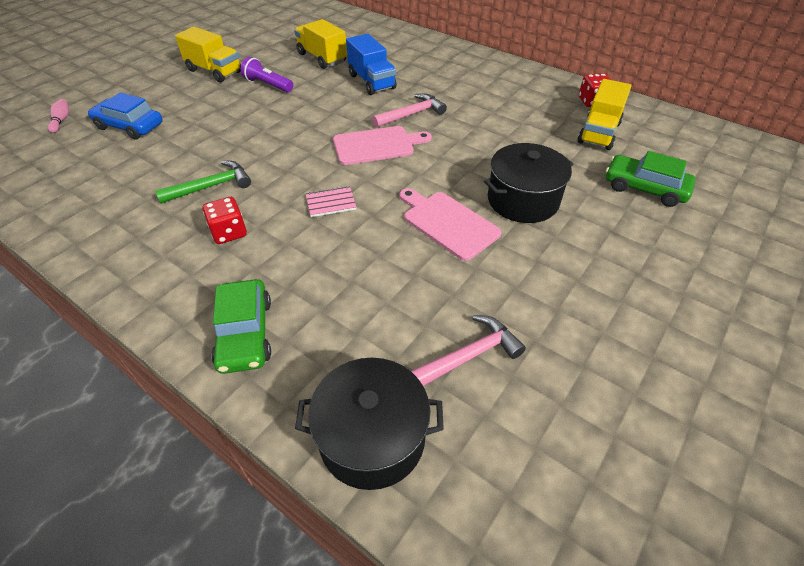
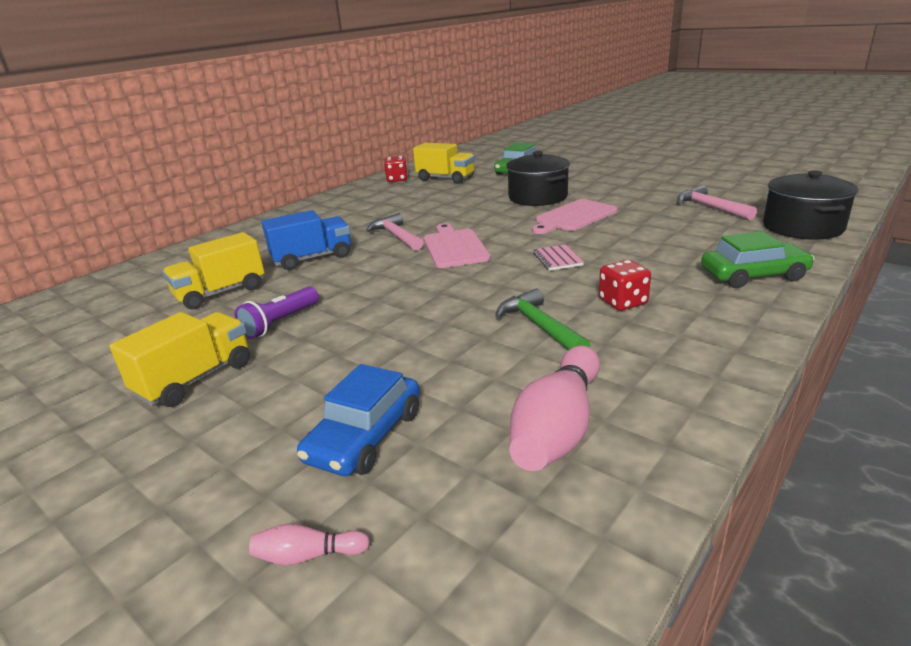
camera: 85 degrees left, 20 degrees down
none -> pink bowling pin [509,345,600,471]

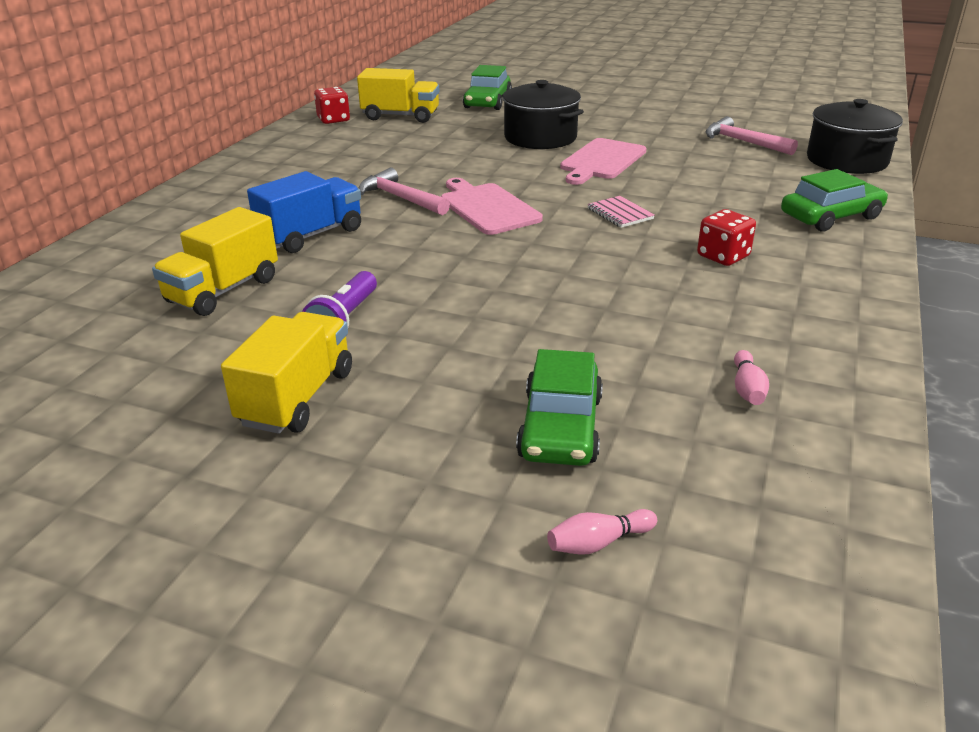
camera: 20 degrees left, 5 degrees up
blue car [297,364,420,476] -> green car [516,349,603,466]
green hammer [495,288,590,350] -> none
pink bowling pin [509,345,600,471] -> pink bowling pin [734,350,769,405], size x0.44

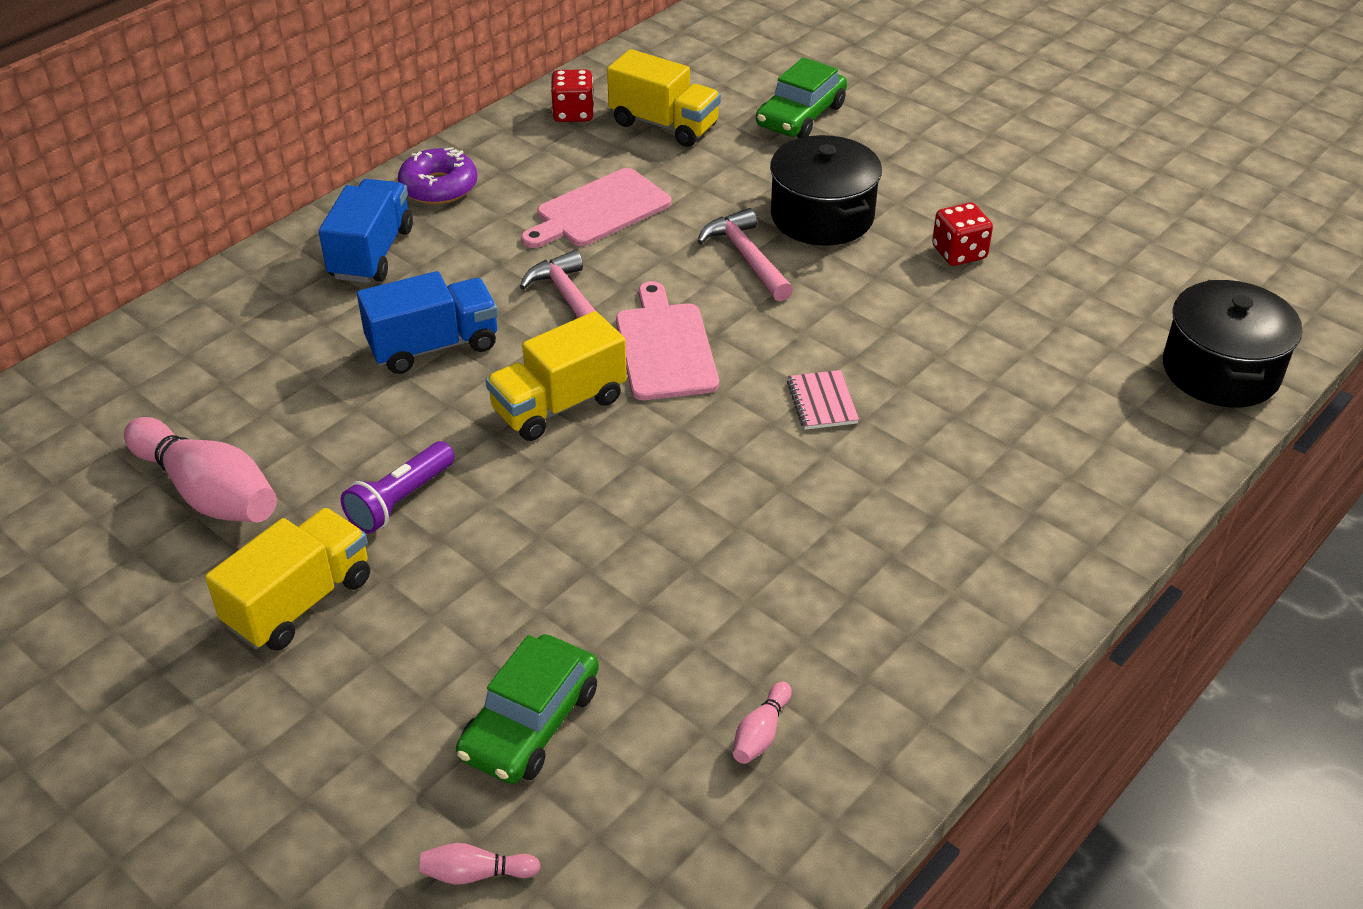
camera: 20 degrees right, 10 degrees up
yellow truck [152,207,278,316] -> yellow truck moved to [486,311,627,441]
pink cutting board [560,138,646,185] -> pink cutting board moved to [521,168,671,248]
red dice [697,209,756,266] -> red dice moved to [932,202,993,266]
pink hammer [705,116,798,155] -> pink hammer moved to [697,208,793,301]
green car [781,169,888,231] -> none
none -> pink bowling pin [124,417,277,522]
none -> blue truck [319,179,413,283]
none -> purple donut [398,147,477,204]

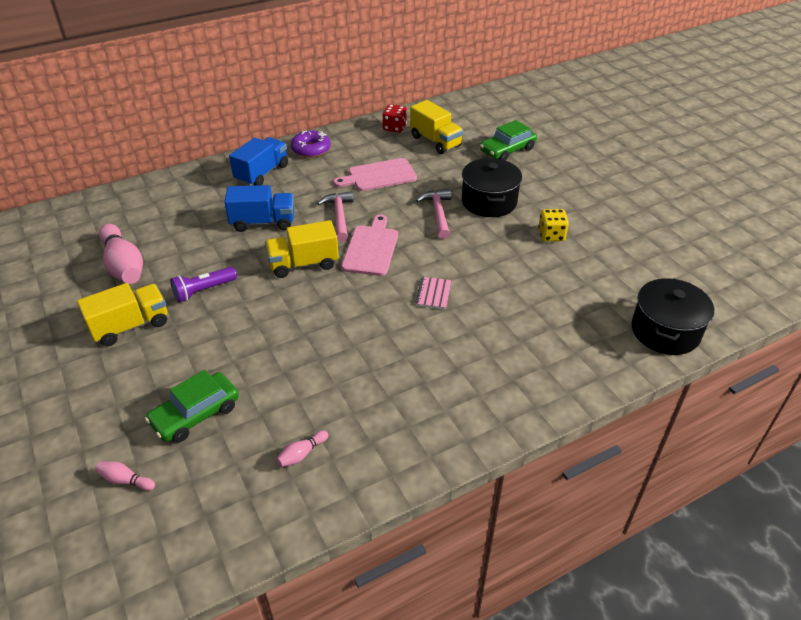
camera: 20 degrees right, 0 degrees up
red dice [932,202,993,266] -> yellow dice [538,209,569,241]

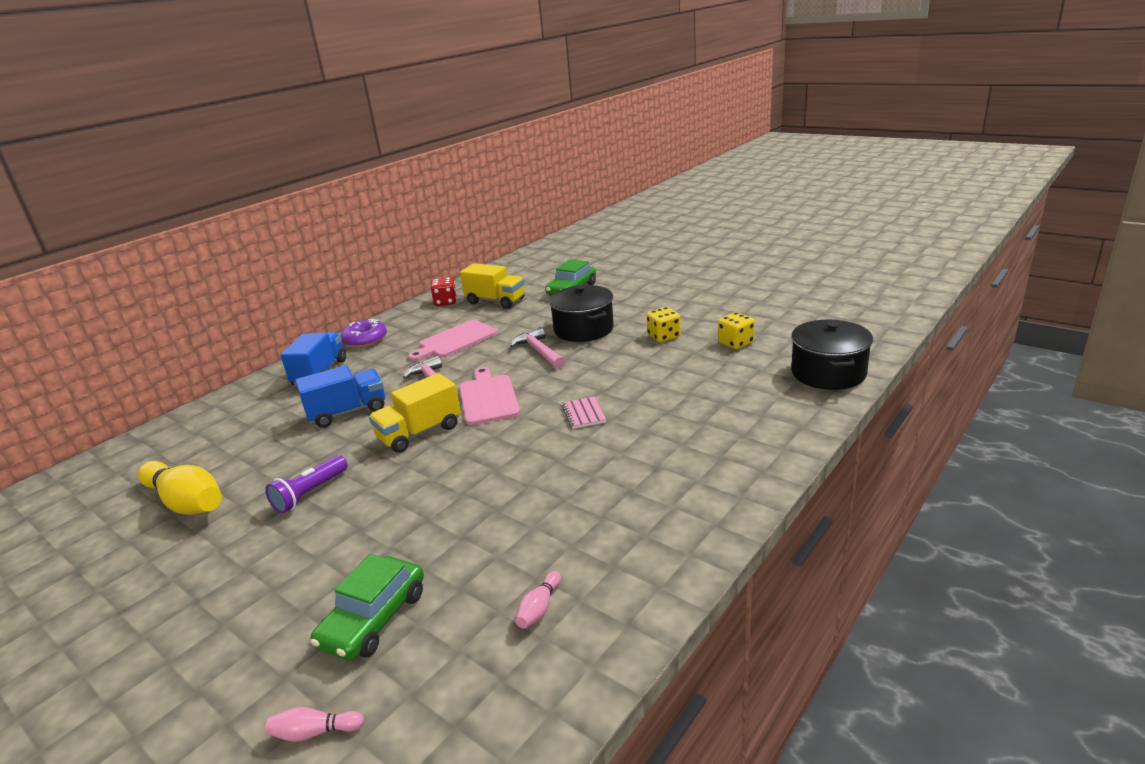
camera: 20 degrees left, 15 degrees down
yellow truck [77,283,167,346] -> none
pink bowling pin [99,224,143,284] -> yellow bowling pin [138,461,222,515]
none -> yellow dice [718,312,755,349]

